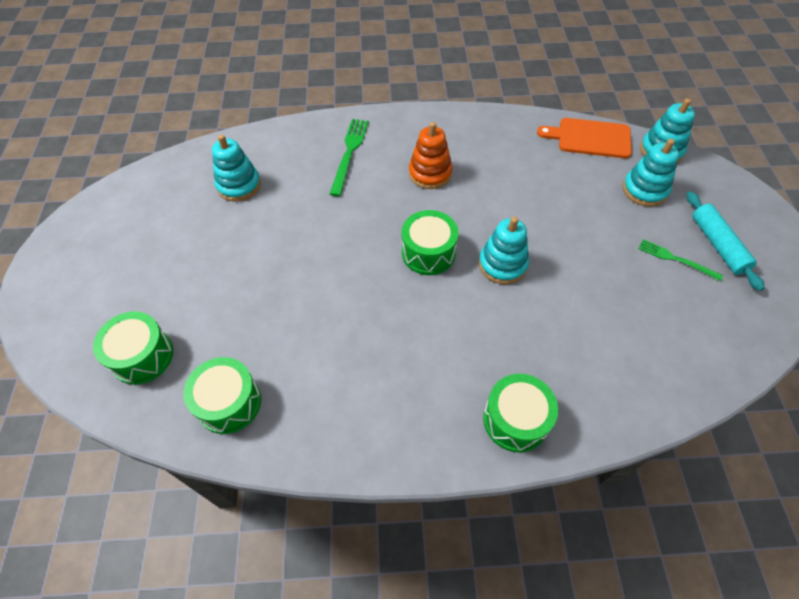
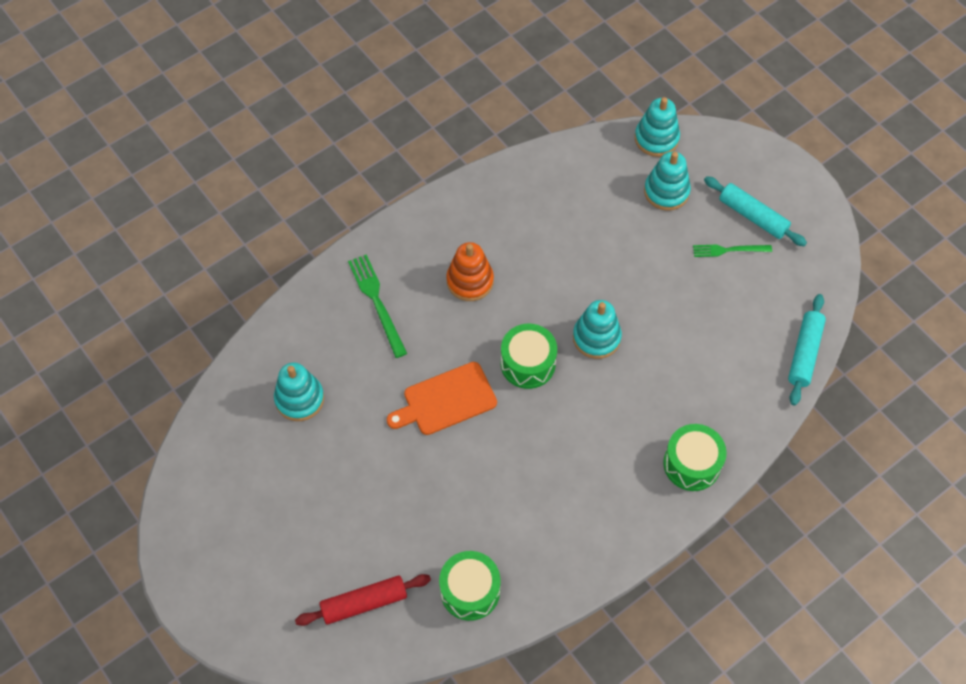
camera: 35 degrees left, 5 degrees up
green drum [93,312,173,385] -> red rolling pin [295,574,431,626]
orange cutting board [537,118,632,158] -> orange cutting board moved to [387,362,497,435]
none -> turquoise rolling pin [788,294,826,406]

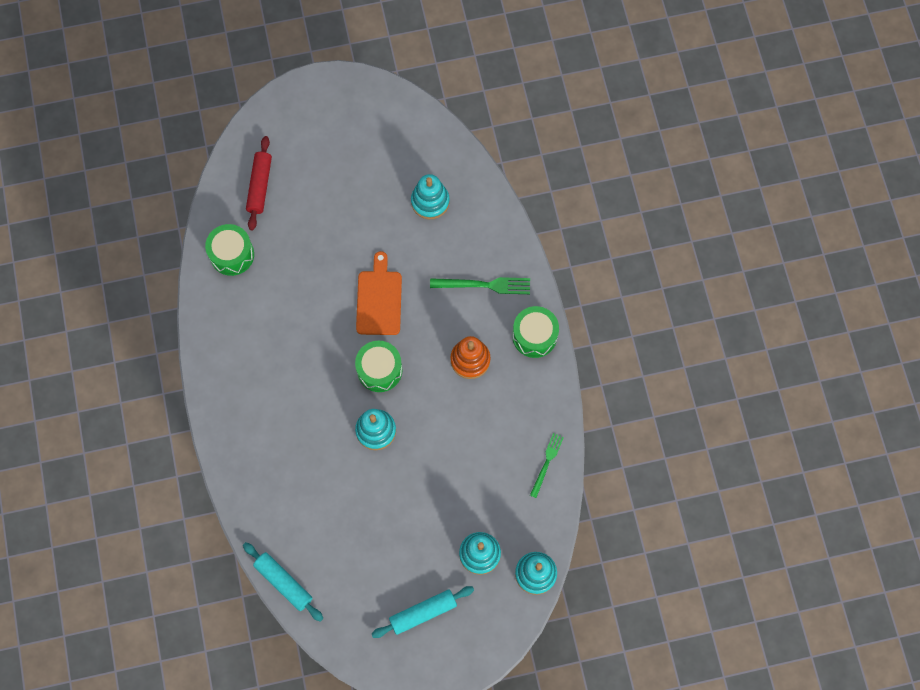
camera: 115 degrees right, 10 degrees up
green drum [663,424,727,491] -> green drum moved to [512,306,559,358]
green fork [693,244,772,257] -> green fork moved to [530,433,564,498]

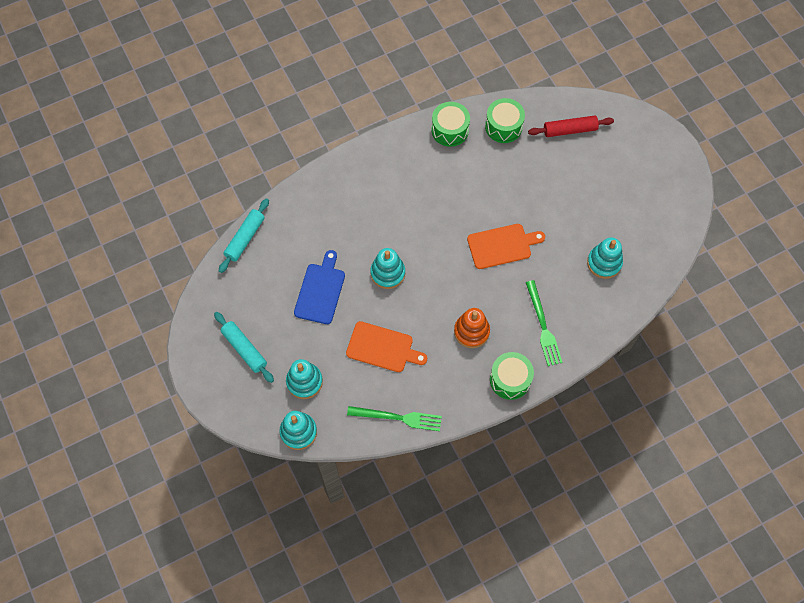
camera: 75 degrees right, 5 degrees down
green drum [355,341,402,392] -> green drum moved to [432,102,470,147]
green fork [530,433,564,498] -> green fork [347,406,442,431], size x1.52
none -> blue cutting board [294,250,345,324]
none -> orange cutting board [346,321,427,372]

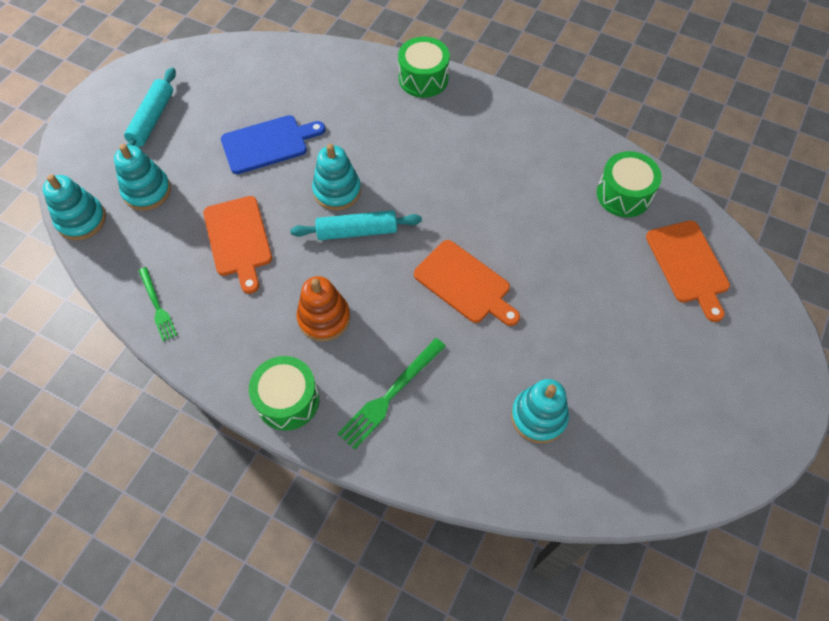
camera: 55 degrees right, 5 degrees down
turquoise rolling pin [219,198,269,273] -> turquoise rolling pin moved to [290,210,422,240]
green fork [347,406,442,431] -> green fork [139,267,177,342], size x0.66
green drum [432,102,470,147] -> green drum moved to [398,37,450,98]
red rolling pin [528,116,614,137] -> orange cutting board [646,221,730,322]

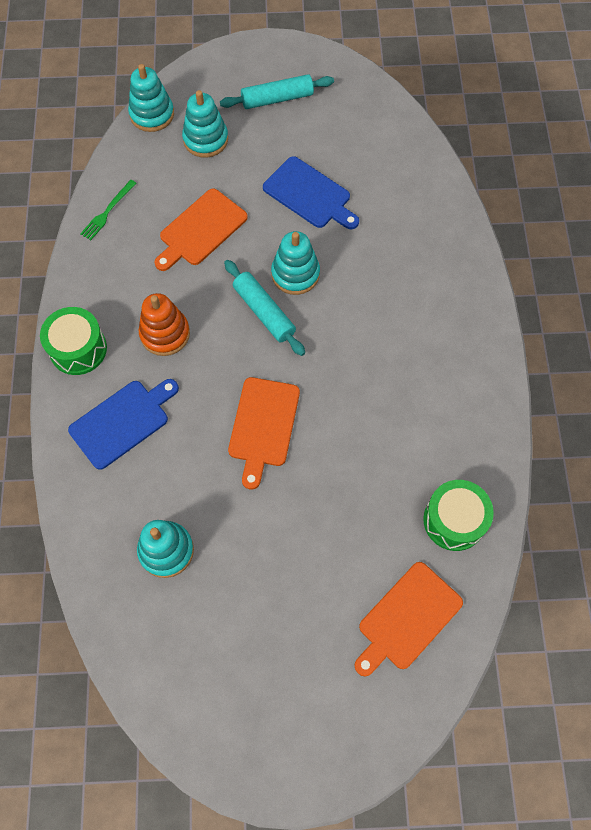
camera: 60 degrees right, 5 degrees up
green fork [337,338,446,450] -> blue cutting board [68,379,179,470]
green drum [398,37,450,98] -> none

